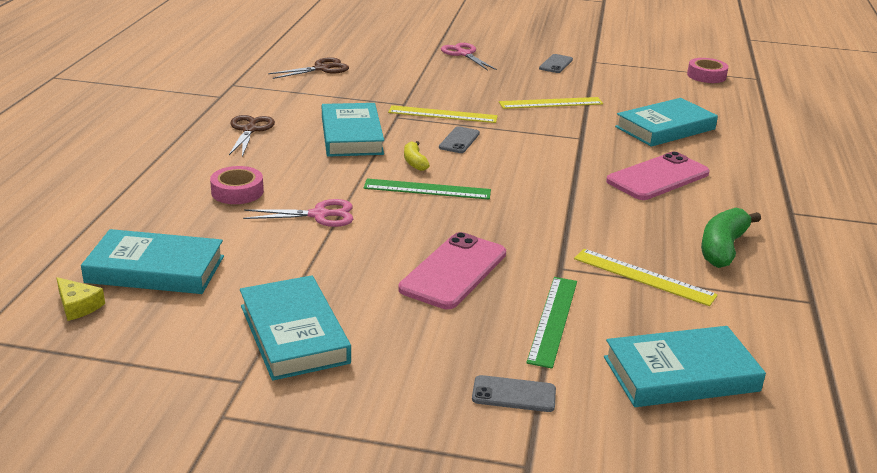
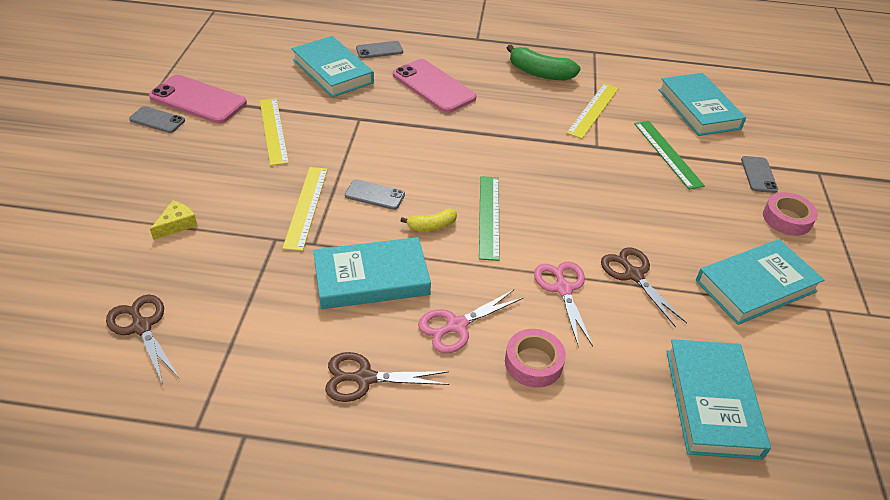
camera: 95 degrees left, 15 degrees up
yellow cheese [56,277,105,321] -> yellow cheese moved to [150,200,198,240]
pink phone [398,232,506,309] -> pink phone moved to [149,75,247,124]
pink scissors [441,43,497,70] -> pink scissors moved to [418,289,523,353]
green ruler [526,277,577,369] -> green ruler turned 60 degrees clockwise [634,121,705,190]
pink tape [687,58,728,83] -> pink tape moved to [763,192,818,236]
none -> grey phone [356,41,403,58]
none -> brown scissors [601,247,687,327]

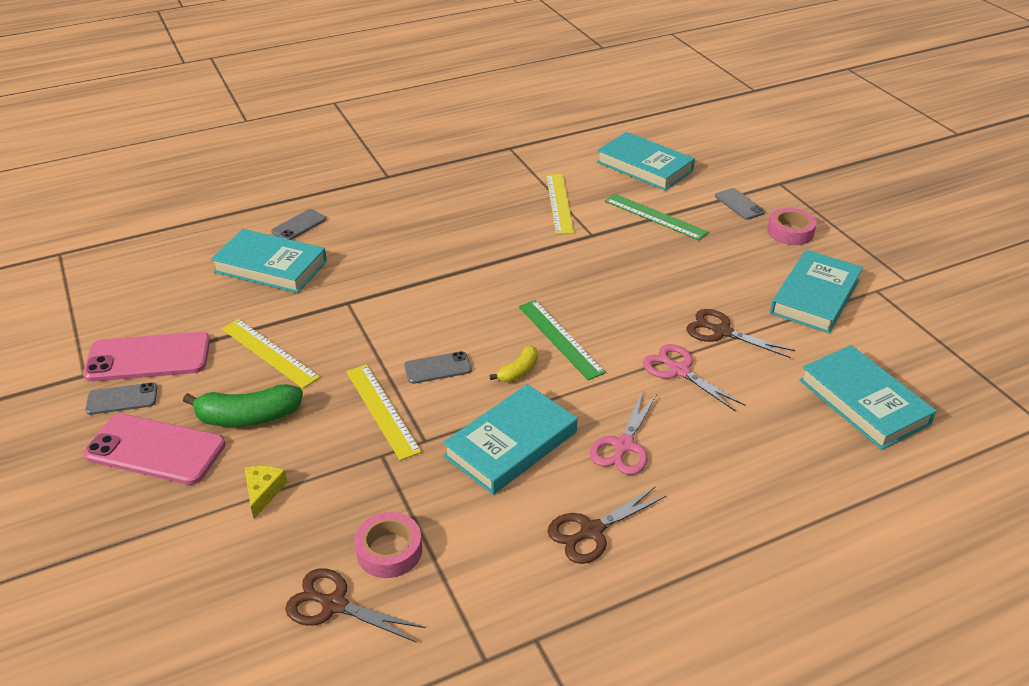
camera: 30 degrees left, 5 degrees down
pink phone [393,59,477,113] -> pink phone moved to [83,414,225,485]
pink tape [505,329,566,388] -> pink tape moved to [354,512,422,578]
green banana [507,45,581,80] -> green banana moved to [183,384,303,427]

